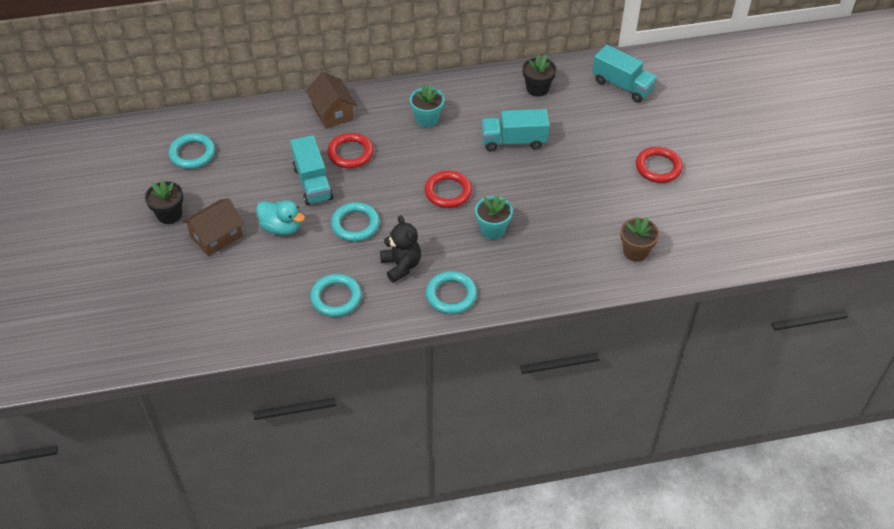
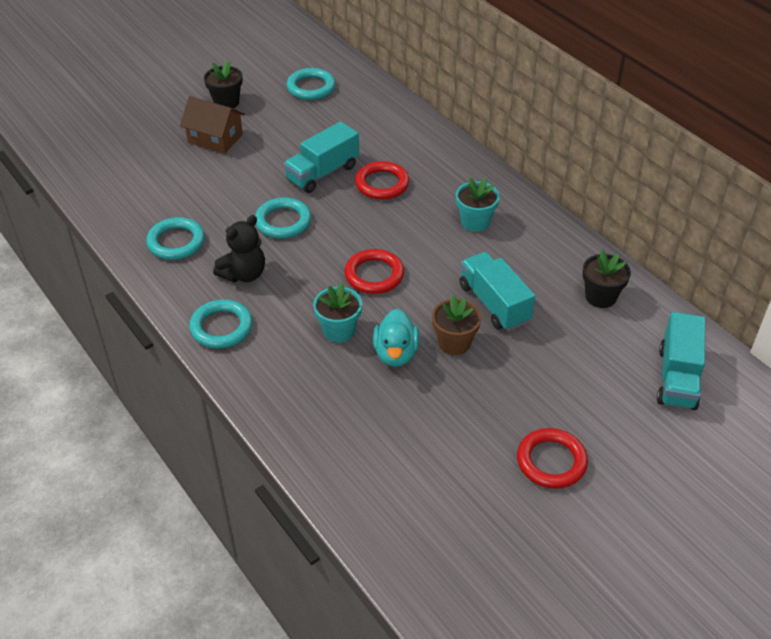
camera: 65 degrees right, 5 degrees down
turquoise duck [256,200,305,235] -> turquoise duck moved to [373,309,420,367]
brown house [306,72,357,129] -> none
brown flower pot [620,217,659,262] -> brown flower pot moved to [432,295,481,355]

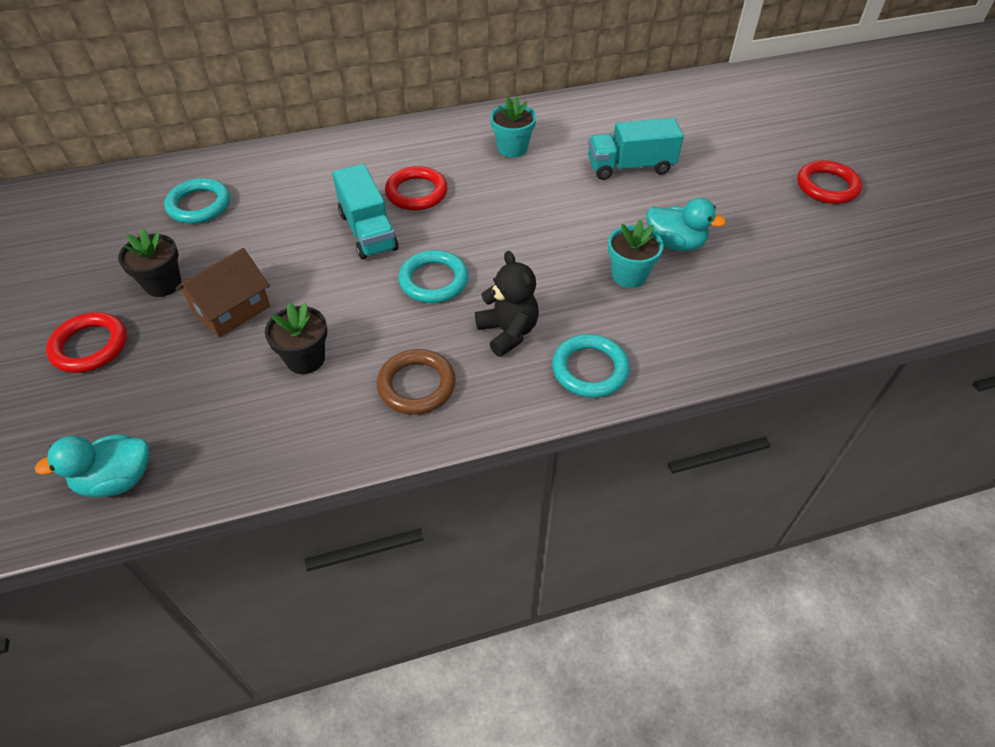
camera: 70 degrees left, 5 degrees up
turquoise ring [146,217,205,260] -> brown ring [377,349,456,415]
red ring [345,249,404,294] -> red ring moved to [46,312,127,373]
brown flower pot [432,295,481,355] -> none
black flower pot [582,250,631,308] -> black flower pot moved to [265,303,327,374]
turquoise truck [657,312,705,410] -> none
none -> turquoise duck [35,434,149,497]

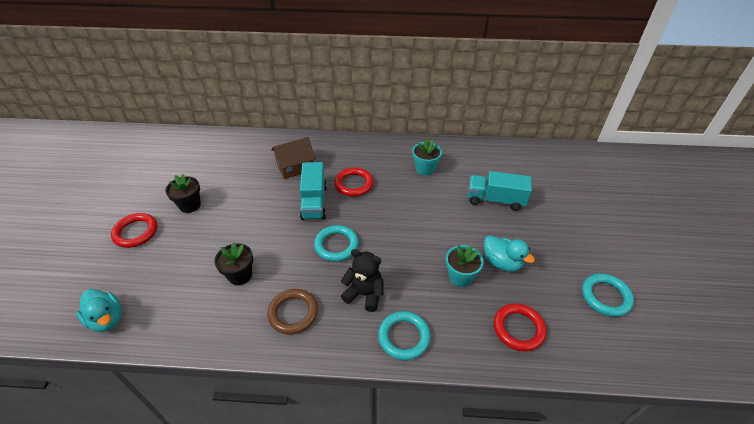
camera: 20 degrees right, 5 degrees down
turquoise duck [35,434,149,497] -> turquoise duck turned 135 degrees counterclockwise [77,289,122,332]
turquoise ring [164,178,230,224] -> turquoise ring moved to [582,273,634,317]
brown house [175,248,270,338] -> brown house moved to [271,137,316,179]
black teddy bear [475,251,539,357] -> black teddy bear turned 60 degrees counterclockwise [341,249,384,312]
red ring [797,160,862,204] -> red ring moved to [494,303,547,352]

